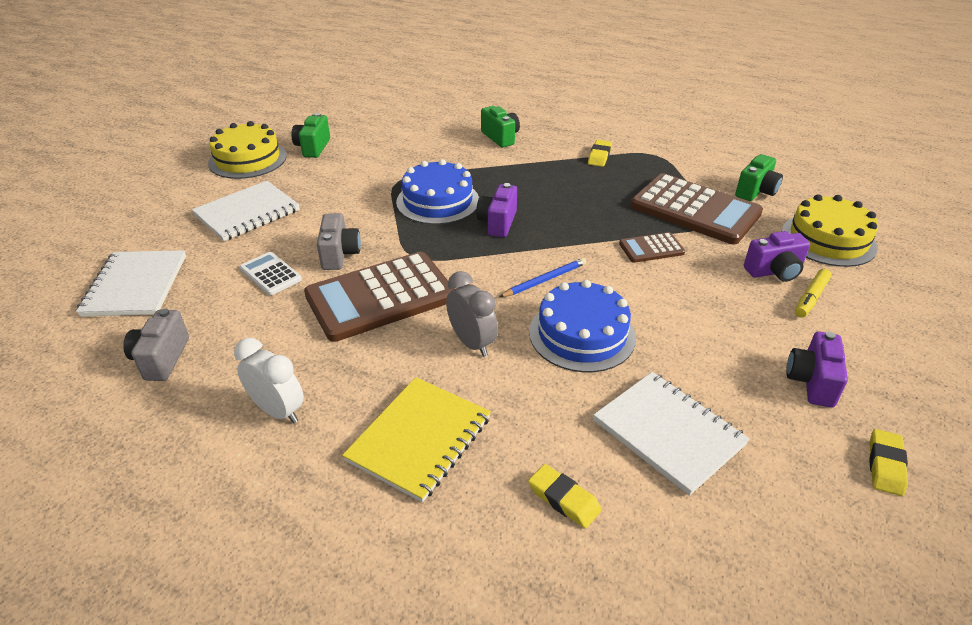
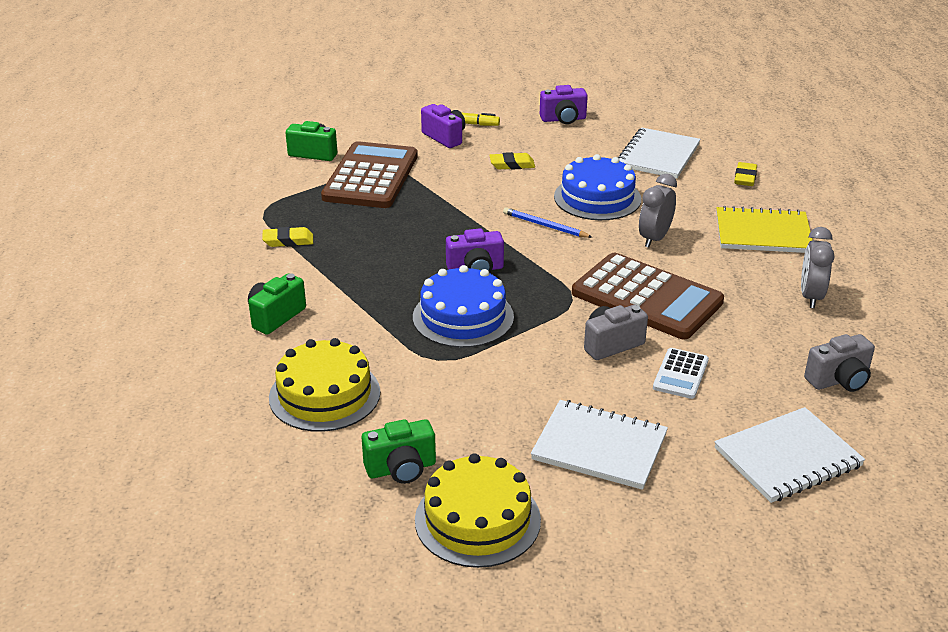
camera: 115 degrees left, 5 degrees down
white clock [234,338,304,424] -> grey clock [801,227,835,308]
brown calculator [619,232,685,263] -> none
yellow cake [781,194,878,267] -> yellow cake moved to [269,338,380,432]
yellow eraser [869,429,908,496] -> yellow eraser moved to [489,152,535,170]

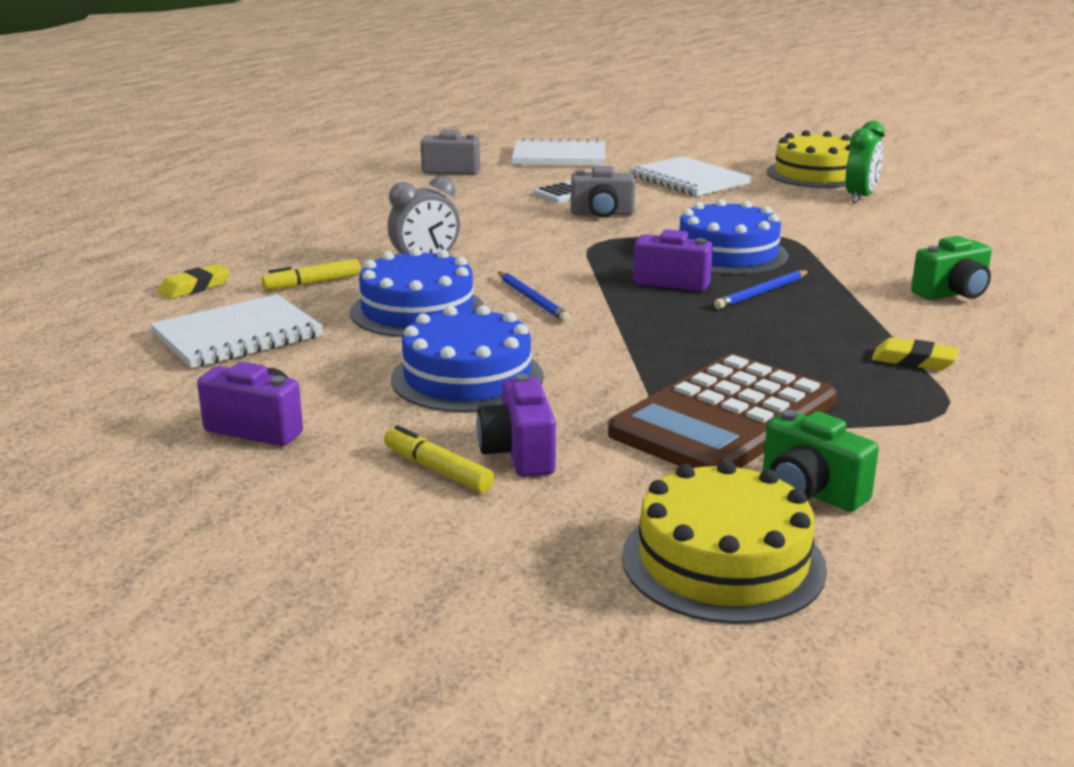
camera: 150 degrees left, 10 degrees down
yellow cake [269,338,380,432] -> yellow cake moved to [622,460,827,624]
green camera [362,419,436,484] -> green clock [846,121,885,203]
yellow eraser [489,152,535,170] -> blue cake [391,305,544,412]
brown calculator [572,253,724,339] -> none
yellow notebook [716,206,813,253] -> none
grey clock [801,227,835,308] -> none
none -> yellow marker [261,259,361,290]
none -> blue pencil [714,270,809,309]

